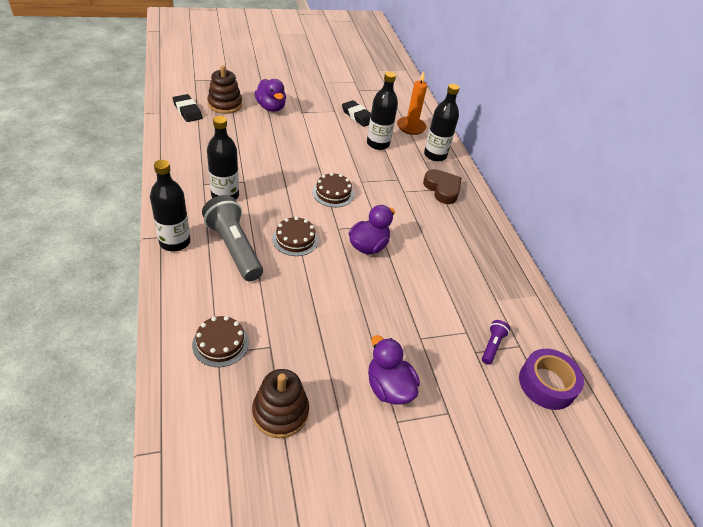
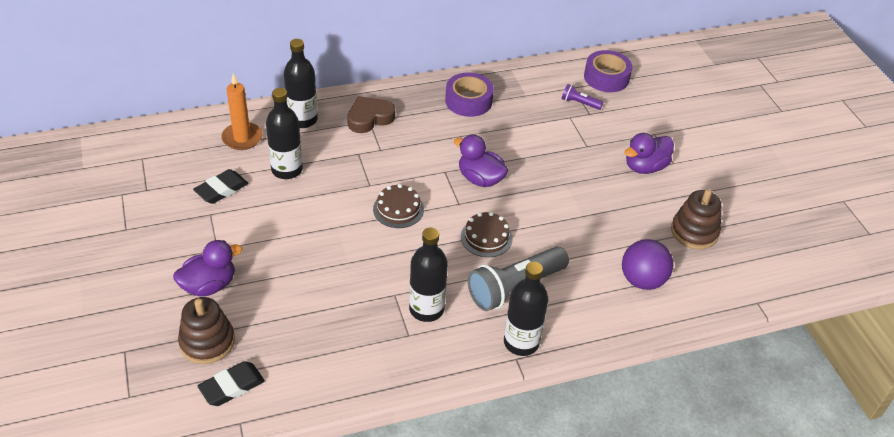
camera: 90 degrees left, 0 degrees up
brown cake [192,316,249,367] -> purple ball [622,239,673,290]
none -> purple tape [445,72,494,117]

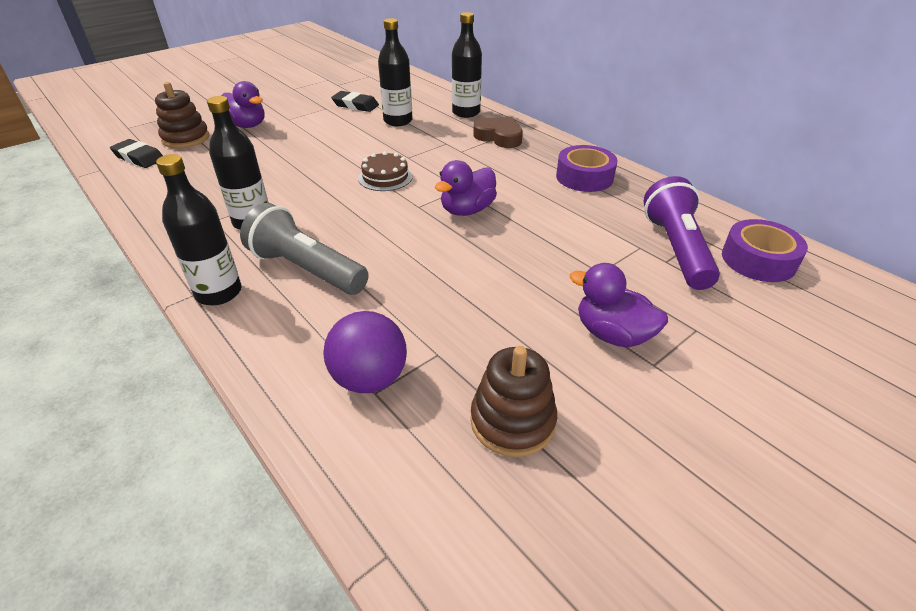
camera: 70 degrees right, 5 degrees down
orange candle [221,73,262,150] -> none
purple duck [454,135,508,187] -> purple duck turned 150 degrees counterclockwise [435,160,497,216]
brown cake [461,212,513,257] -> none
purple flashlight [562,84,603,110] -> purple flashlight [644,176,720,290], size x2.15

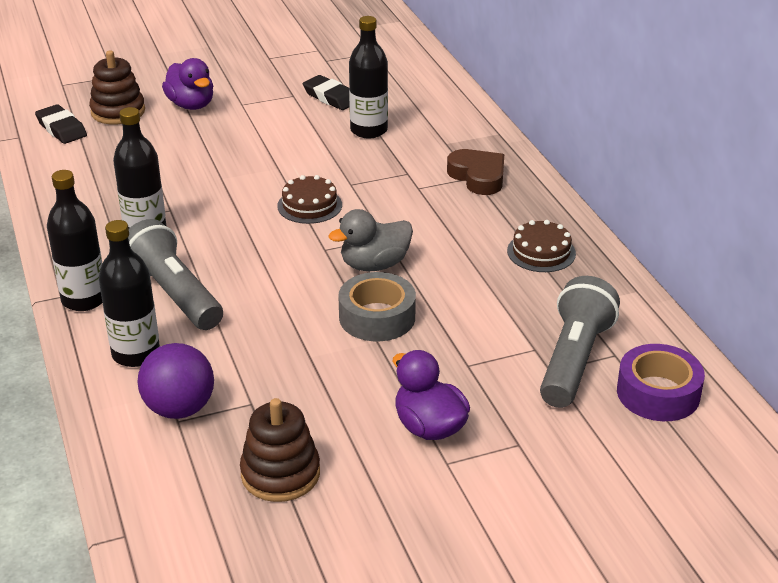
camera: 20 degrees right, 5 degrees down
purple duck [435,160,497,216] -> grey duck [328,209,413,271]
black bottle [452,12,482,118] -> black bottle moved to [99,220,160,367]
purple tape [556,145,617,192] -> brown cake [507,220,576,272]
purple flashlight [644,176,720,290] -> grey flashlight [540,276,620,408]
none -> grey tape [338,272,416,341]

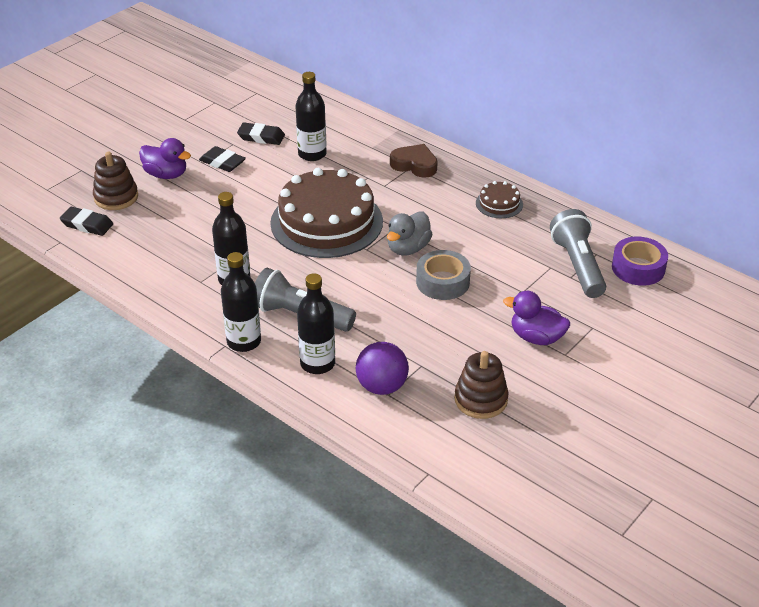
camera: 30 degrees left, 5 degrees up
brown cake [277,175,342,224] -> brown cake [270,168,383,258], size x2.33
none -> black eraser [199,146,246,172]

